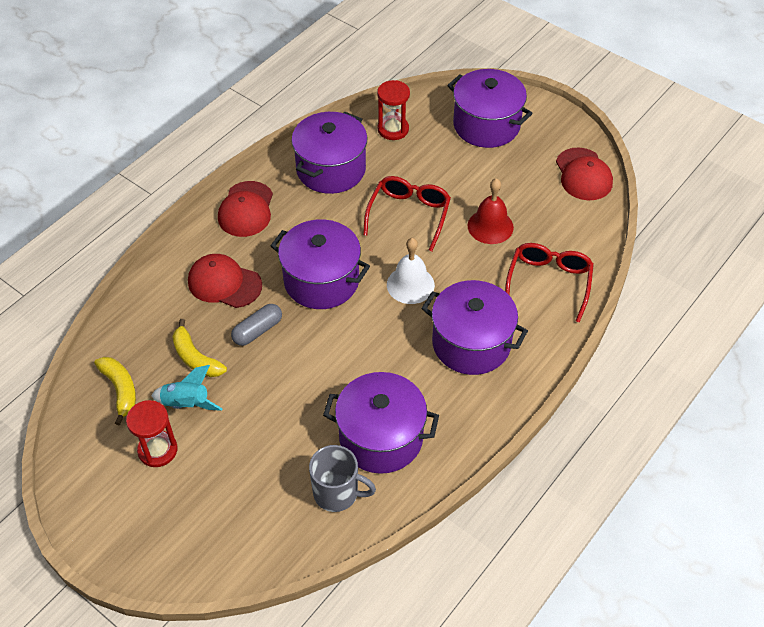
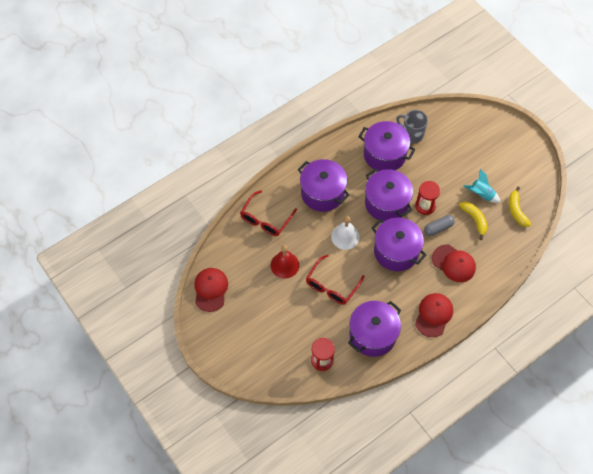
camera: 165 degrees left, 10 degrees up
red hourglass [126,400,178,467] -> red hourglass moved to [415,181,440,215]
purple pot [447,69,533,148] -> purple pot moved to [365,169,413,221]

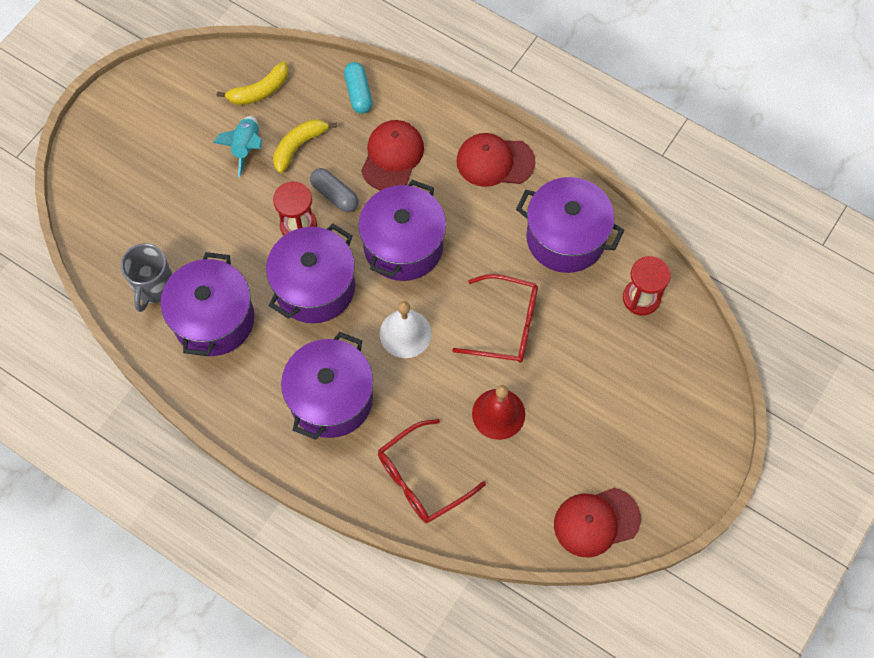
camera: 110 degrees left, 5 degrees up
red glasses [240,190,297,236] -> red glasses turned 135 degrees clockwise [378,419,486,523]
none -> turquoise capsule [344,62,372,114]

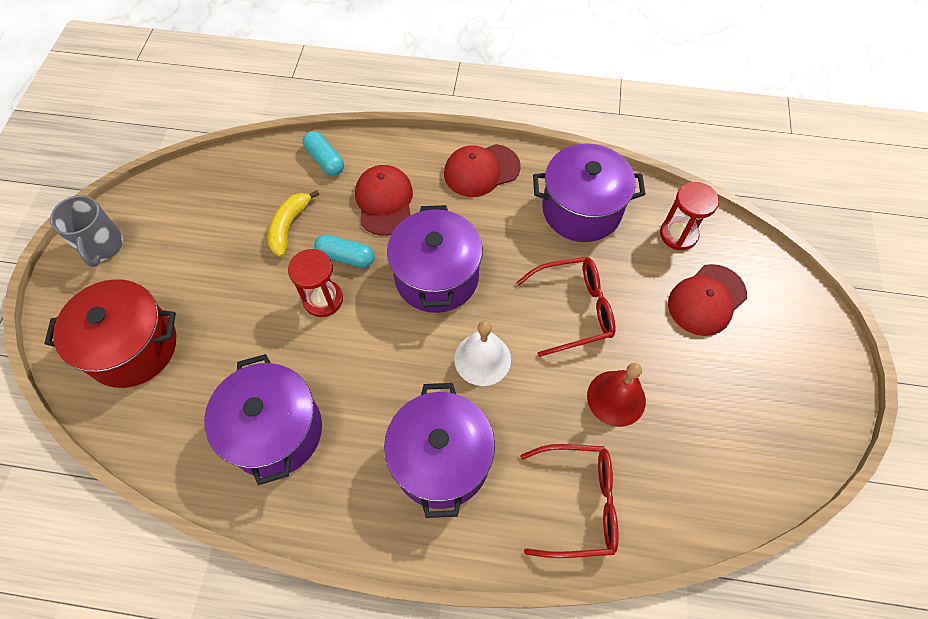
camera: 25 degrees left, 5 degrees down
grey mug [121,243,172,312] -> grey mug moved to [50,195,123,267]
turquoise rocket [213,116,262,177] -> none
yellow banana [217,61,289,105] -> none
purple pot [266,224,355,323] -> none
grey capsule [310,168,359,212] -> turquoise capsule [314,234,375,268]
red glasses [378,419,486,523] -> red glasses turned 120 degrees counterclockwise [520,444,618,558]
red cap [554,488,641,558] -> red cap moved to [668,264,747,336]
none -> red pot [45,279,176,388]

